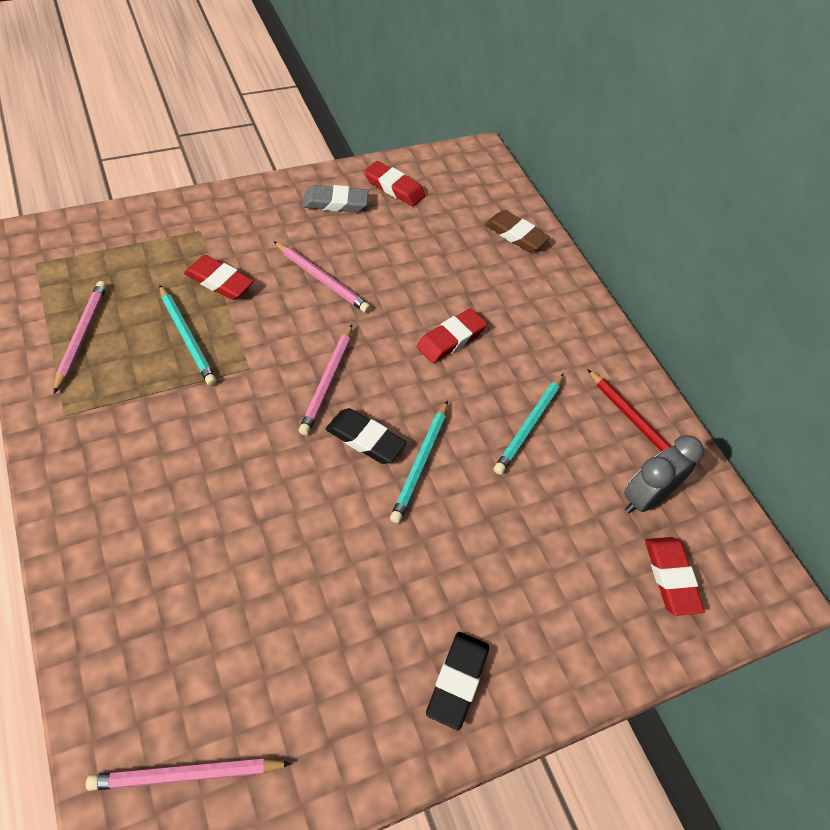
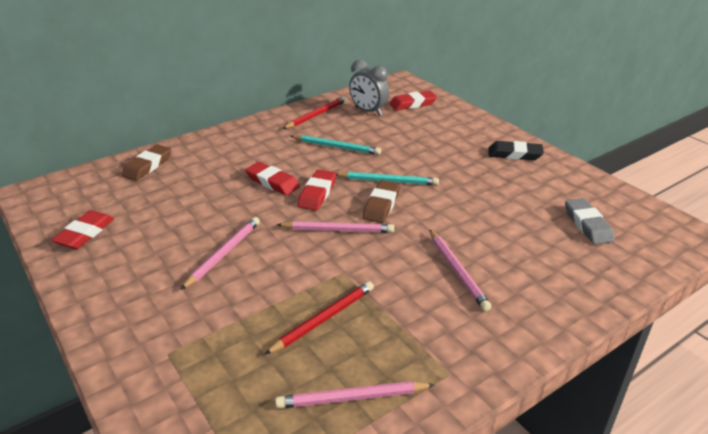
camera: 95 degrees left, 20 degrees down
pink pencil [86,759,292,791] -> pink pencil moved to [430,230,491,311]
turquoise pencil [160,285,217,386] -> red pencil [264,281,374,355]
red eraser [184,255,254,300] -> red eraser moved to [298,170,336,211]
grey eraser [303,185,368,212] -> grey eraser moved to [565,198,614,245]
black eraser [326,408,407,464] -> brown eraser [363,180,400,223]

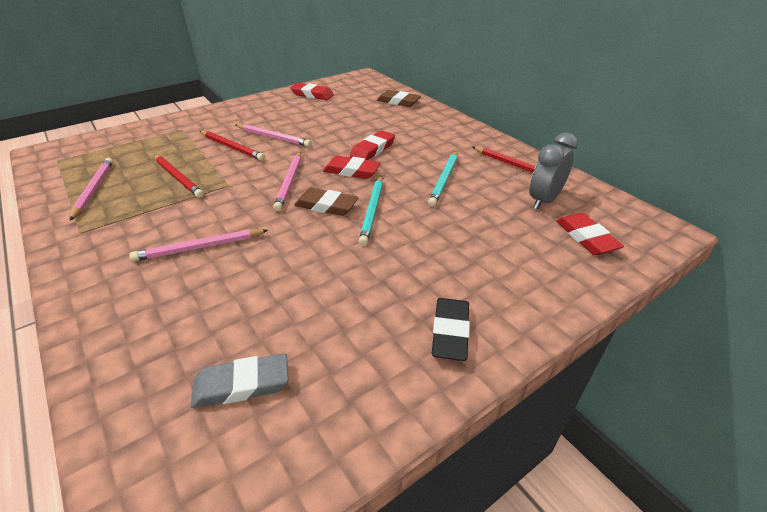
camera: 90 degrees right, 5 degrees up
none -> red pencil [200,131,265,161]

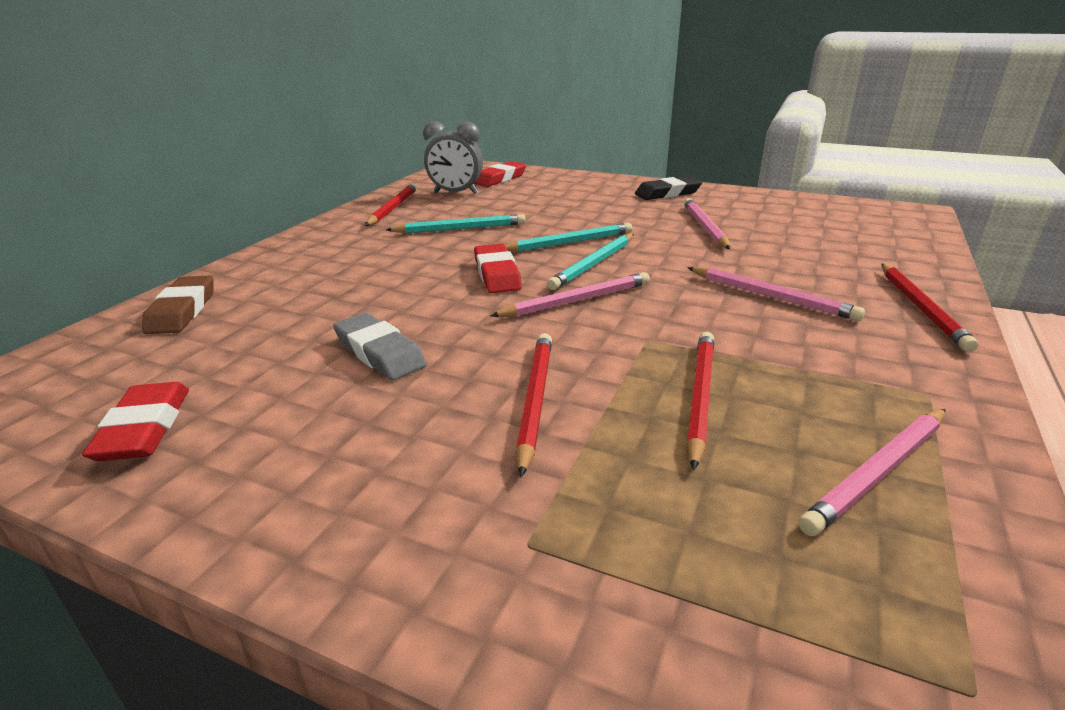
camera: 120 degrees left, 10 degrees down
grey eraser [190,353,288,408] -> grey eraser moved to [333,313,427,380]
pink pencil [236,124,311,147] -> pink pencil moved to [684,198,730,249]
brown eraser [294,188,358,216] -> turquoise pencil [547,234,634,290]
red eraser [350,130,395,160] -> none
none -> red pencil [881,264,979,352]

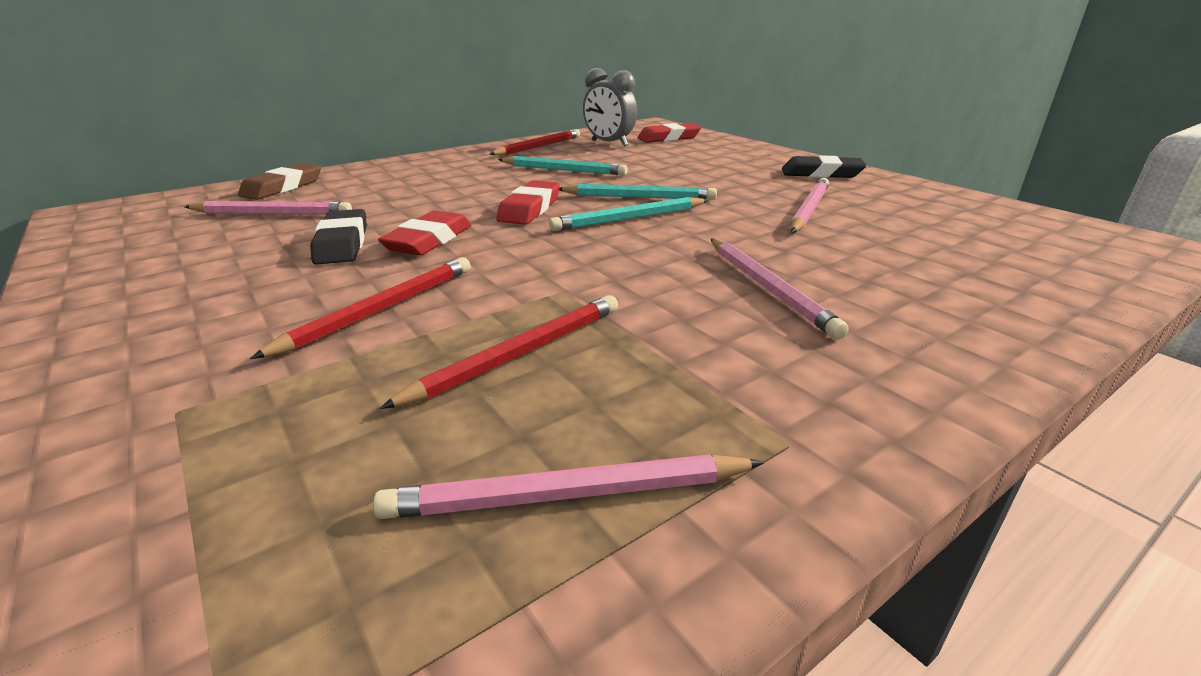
camera: 30 degrees right, 0 degrees up
red eraser [82,382,189,461] -> red eraser moved to [378,211,471,256]
grey eraser [333,313,427,380] -> black eraser [310,209,367,265]
pink pencil [490,272,650,317] -> pink pencil moved to [185,201,352,215]
red pencil [881,264,979,352] -> none

